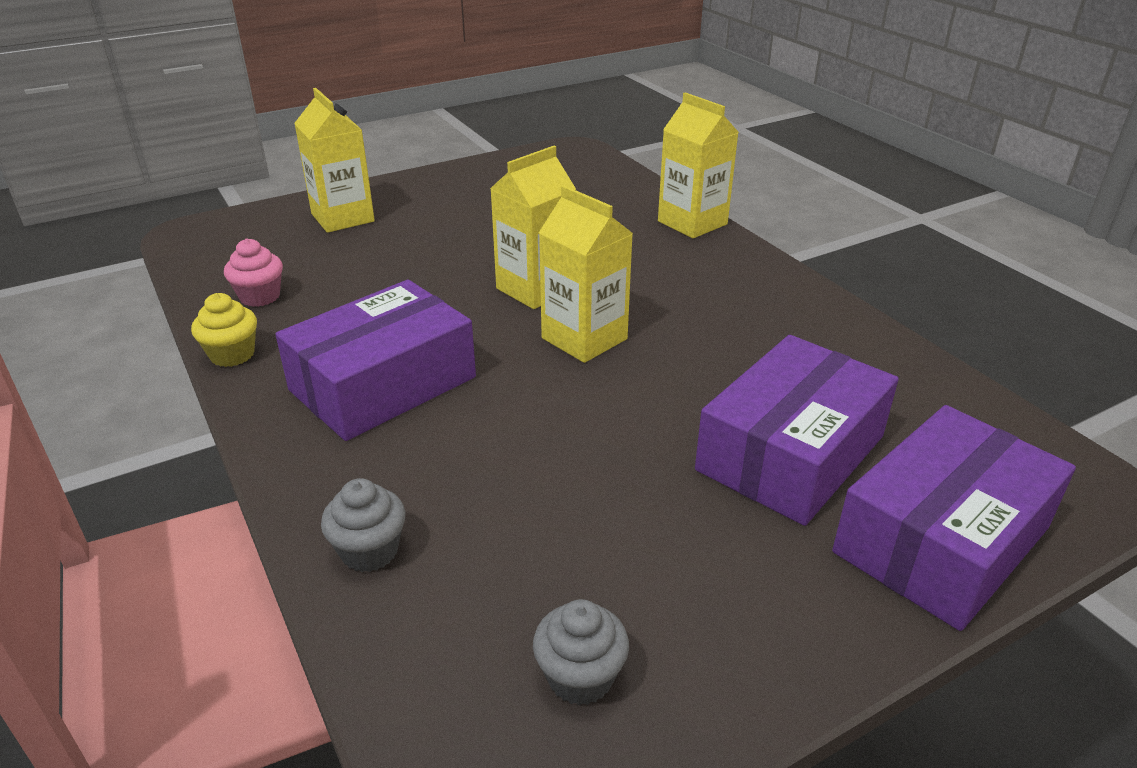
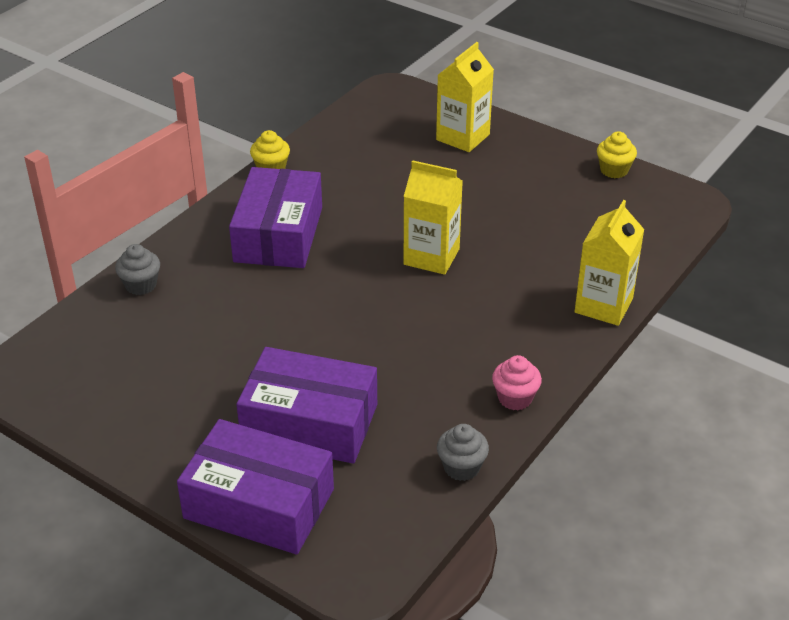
camera: 65 degrees right, 5 degrees up
pink cupcake [224,239,283,307] -> pink cupcake moved to [492,355,542,410]
purple box [275,280,476,441] -> purple box turned 75 degrees clockwise [229,167,322,268]
grey cupcake [533,599,629,705] -> grey cupcake moved to [437,424,489,481]
yellow carton [539,185,633,363] -> none
none -> yellow cupcake [597,131,637,178]

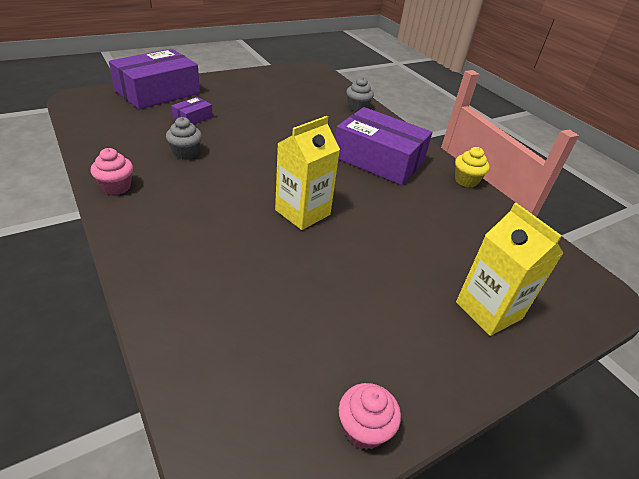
camera: 110 degrees right, 0 degrees up
purple box [236,347,377,464] -> purple box [171,97,213,125], size x0.44
grey cupcake [437,424,489,481] -> grey cupcake moved to [166,117,202,159]
yellow carton [575,200,645,326] -> none
yellow cupcake [597,131,637,178] -> pink cupcake [339,383,401,450]

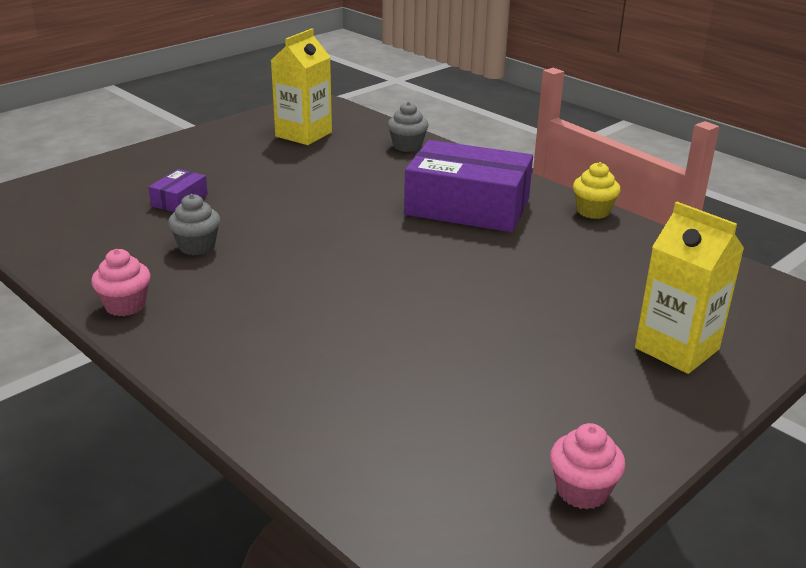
camera: 10 degrees left, 10 degrees down
purple box [109,49,200,109] -> none
yellow carton [275,116,340,230] -> yellow carton moved to [271,28,332,145]

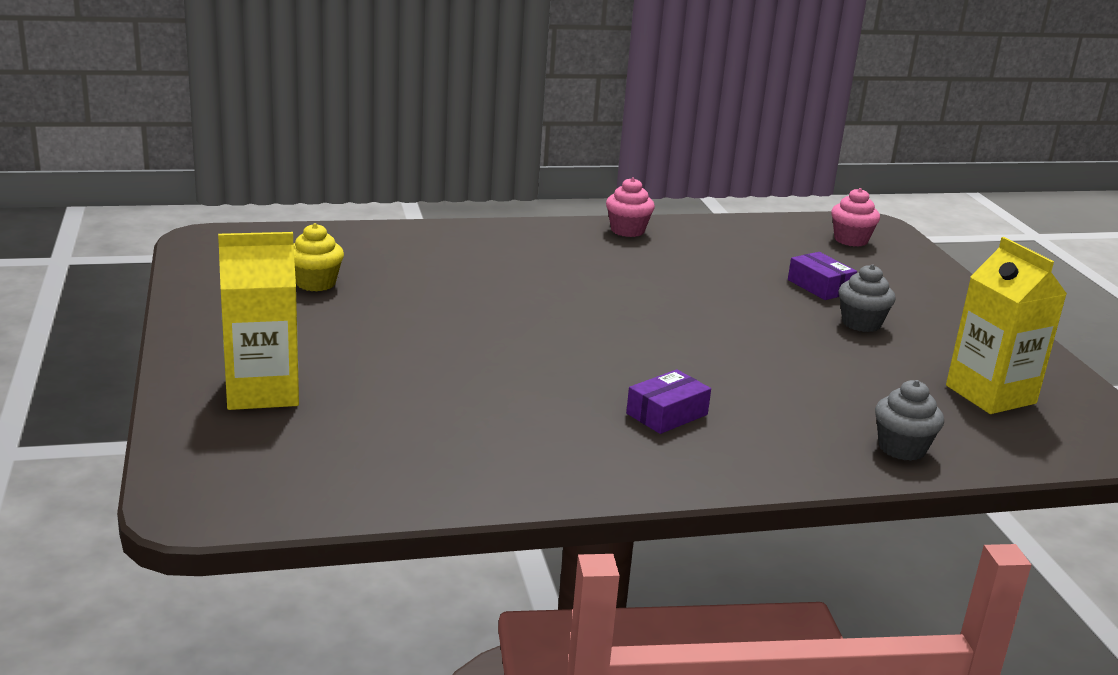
camera: 120 degrees right, 5 degrees down
grey cupcake [168,194,220,255] -> grey cupcake moved to [839,264,896,332]
purple box [404,140,533,232] -> purple box [626,369,711,434], size x0.44
pink cupcake [550,423,625,510] -> pink cupcake moved to [831,188,880,247]
yellow cupcake [573,162,620,219] -> yellow cupcake moved to [293,223,344,291]

